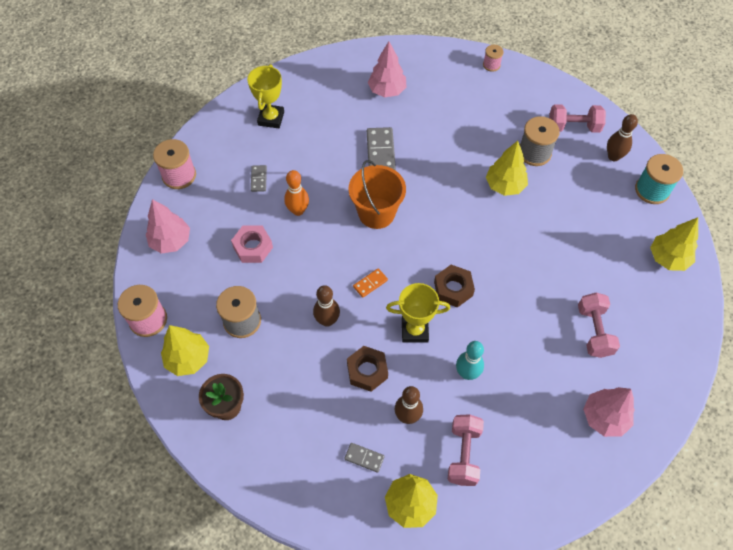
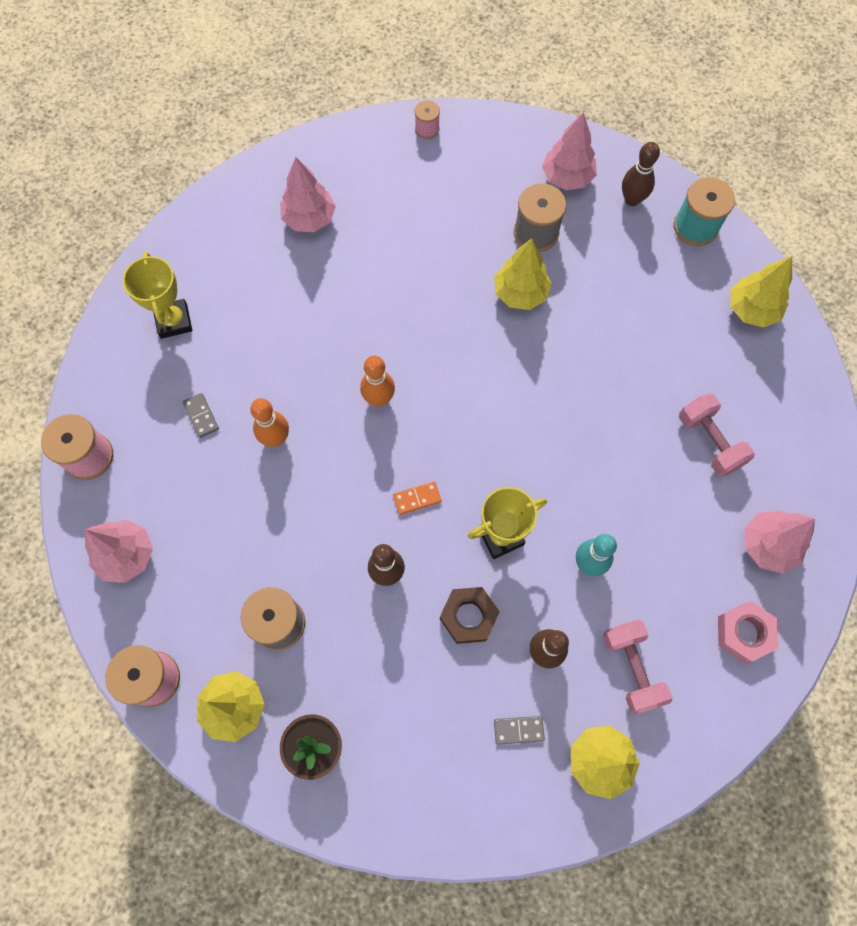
camera: 25 degrees left, 10 degrees up
pink nut [231,226,273,263] -> pink nut moved to [718,601,778,663]
orange bucket [348,160,406,229] -> orange bowling pin [360,356,395,406]
orange domino [353,268,388,298] -> orange domino turned 45 degrees clockwise [393,481,442,515]
grey domino [367,127,396,170] -> none
brown nut [434,265,475,308] -> none
pink dumbbell [549,104,606,133] -> pink tree [542,112,597,190]

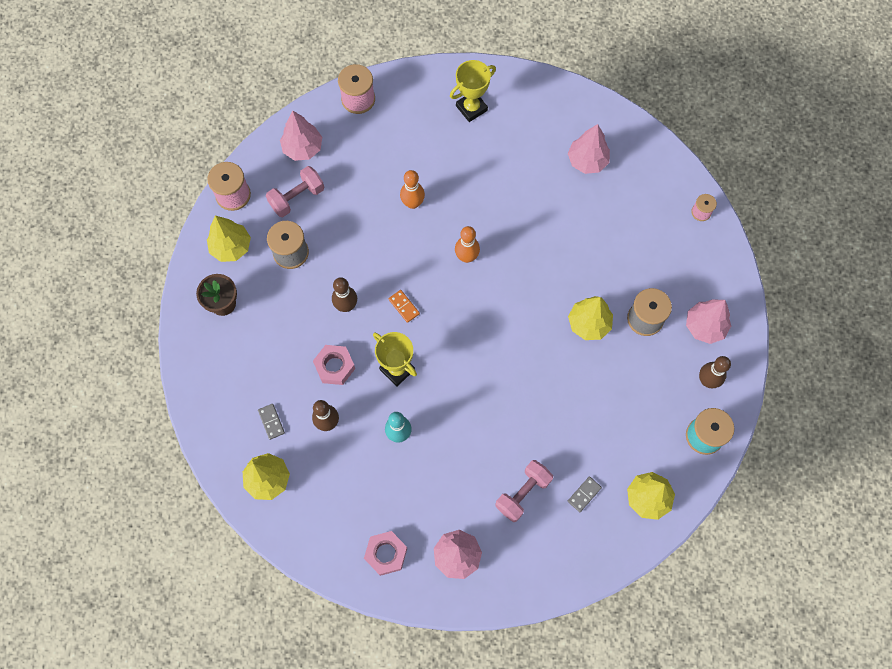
camera: 70 degrees right, 0 degrees up
grey domino [183,393,219,438] -> grey domino moved to [568,476,602,512]
brown nut [440,587,500,644] -> pink nut [313,345,355,385]
pink dumbbell [603,620,673,714] -> pink dumbbell moved to [266,166,324,217]

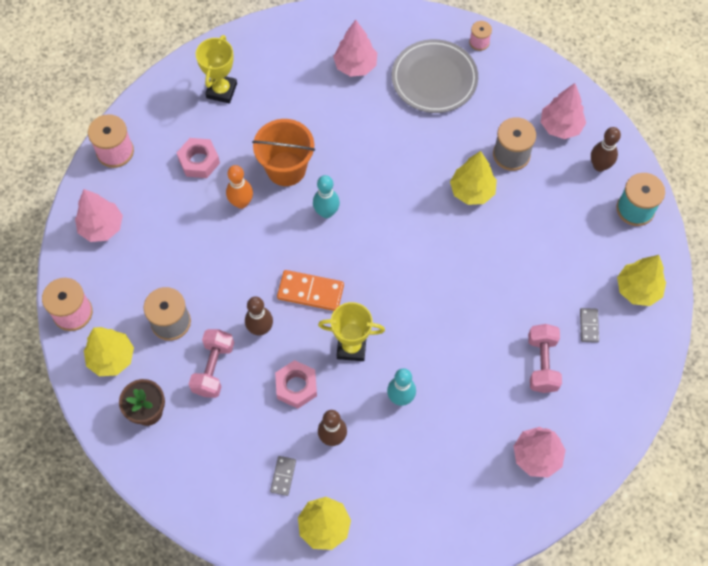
camera: 40 degrees left, 5 degrees down
grey domino [258,404,285,440] -> grey domino turned 75 degrees clockwise [270,456,296,496]
pink dumbbell [266,166,324,217] -> pink dumbbell moved to [189,329,234,398]
pink nut [364,531,407,576] -> pink nut moved to [177,138,220,178]
orange domino [389,290,420,323] -> orange domino [277,270,344,311], size x1.78
orange bowling pin [455,226,480,263] -> turquoise bowling pin [313,175,340,218]
none -> orange bucket [252,119,315,186]
none -> grey plate [392,39,478,113]

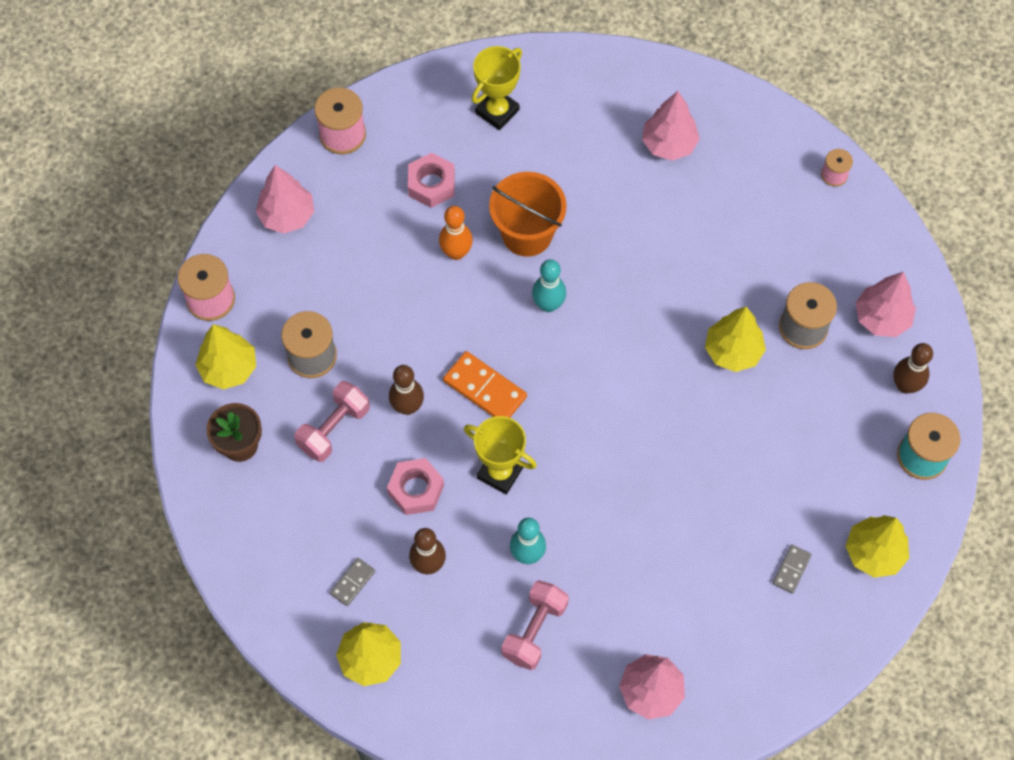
camera: 25 degrees right, 0 degrees up
grey plate [392,39,478,113] -> none
pink dumbbell [528,324,562,393] -> pink dumbbell moved to [502,580,569,670]

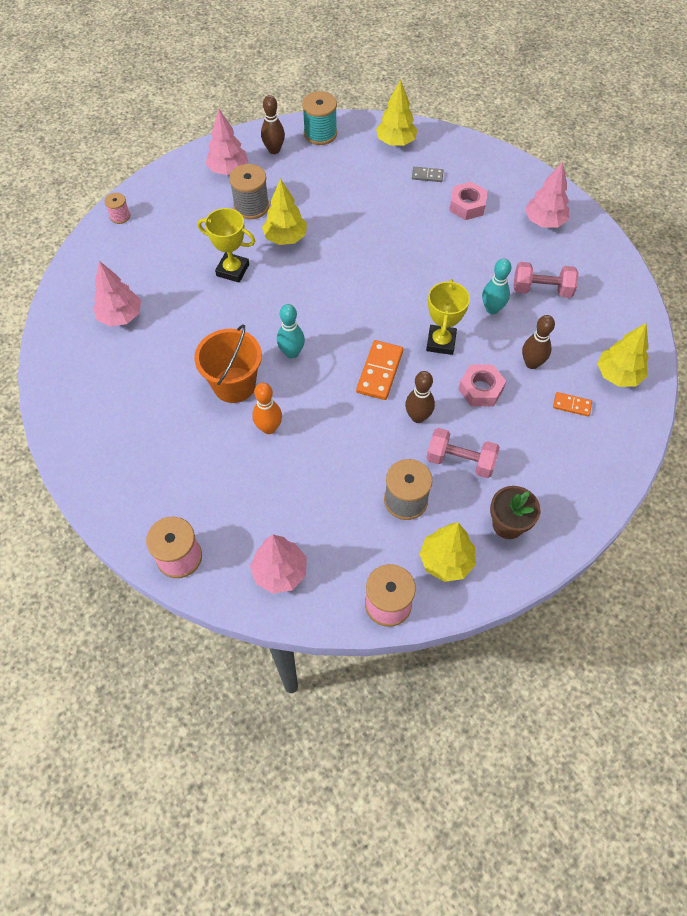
camera: 110 degrees left, 5 degrees down
grey domino [330,558,375,606] -> orange domino [553,392,592,416]
pink nut [408,153,455,208] -> pink nut moved to [449,182,487,220]
yellow trophy [472,46,522,130] -> yellow trophy moved to [198,208,255,282]

